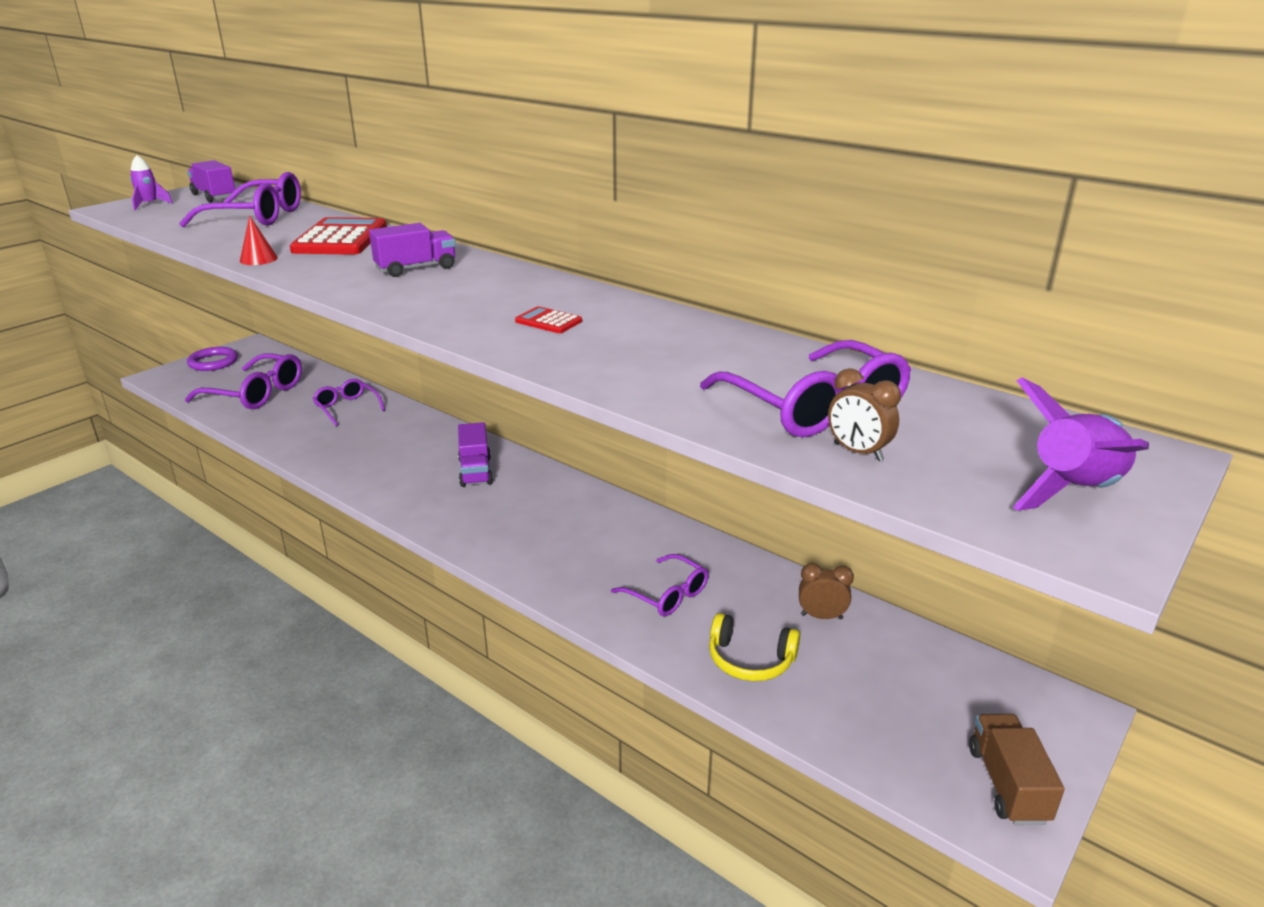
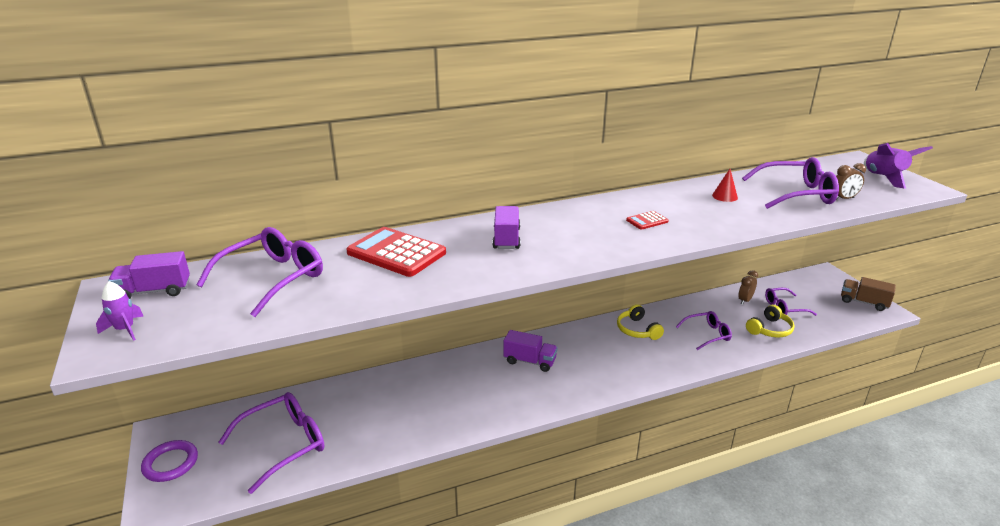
camera: 60 degrees left, 0 degrees up
red cone [240,215,278,265] -> red cone moved to [712,169,738,202]
purple glasses [312,379,385,426] -> purple glasses moved to [765,288,817,316]
none -> yellow headphones [617,304,664,340]

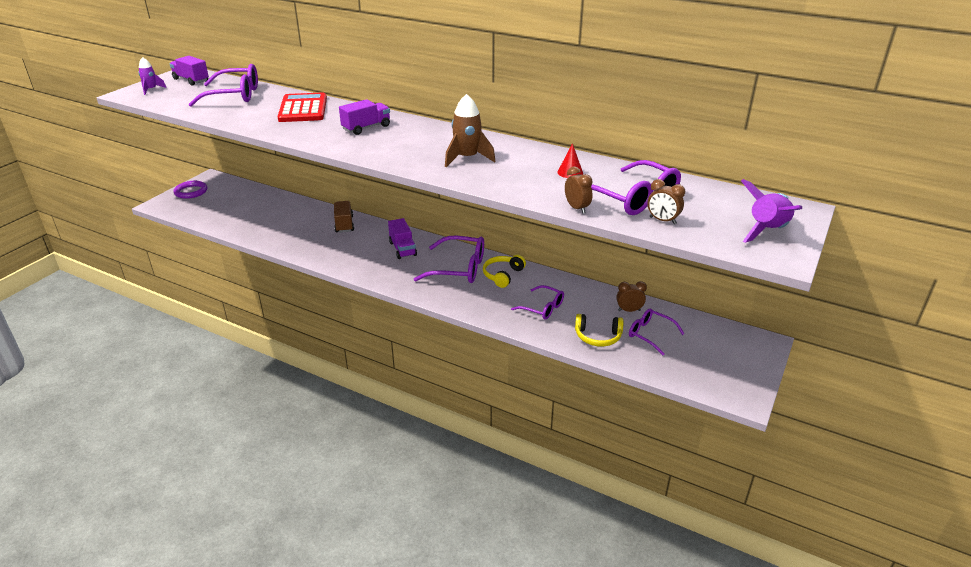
camera: 50 degrees right, 5 degrees up
purple glasses [218,392,325,494] -> purple glasses moved to [414,236,484,283]
red calculator [626,211,669,230] -> brown rocket [445,94,496,167]
brown truck [841,277,896,311] -> brown truck moved to [334,201,354,233]
none -> brown clock [565,167,593,214]

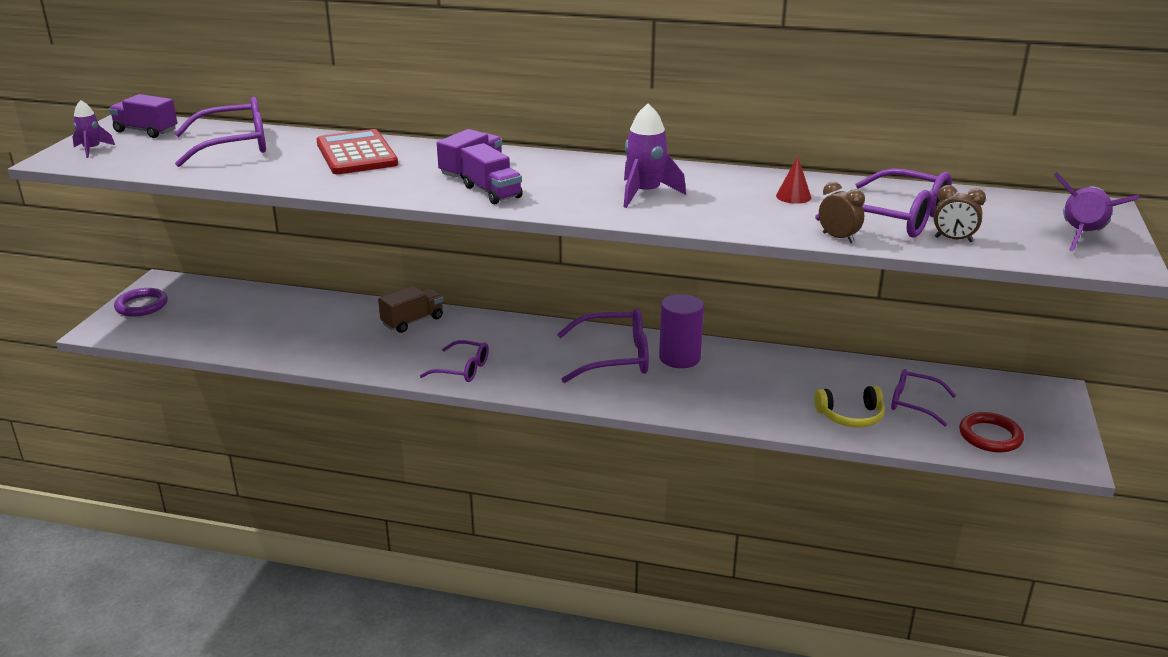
camera: 15 degrees left, 5 degrees down
brown truck [334,201,354,233] -> brown truck turned 75 degrees clockwise [378,286,443,333]
purple truck [388,218,417,259] -> purple truck moved to [461,143,523,204]
brown rocket [445,94,496,167] -> purple rocket [624,103,686,208]
yellow headphones [483,255,526,288] -> purple cylinder [659,294,704,368]
purple glasses [511,285,564,320] -> purple glasses moved to [420,340,489,382]
brown clock [616,281,647,312] -> none
none -> red ring [959,412,1024,452]

